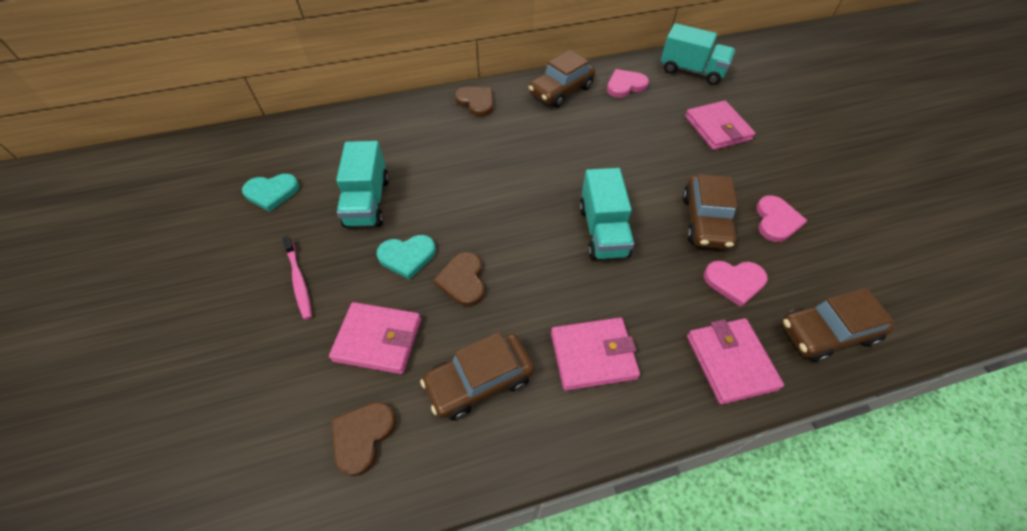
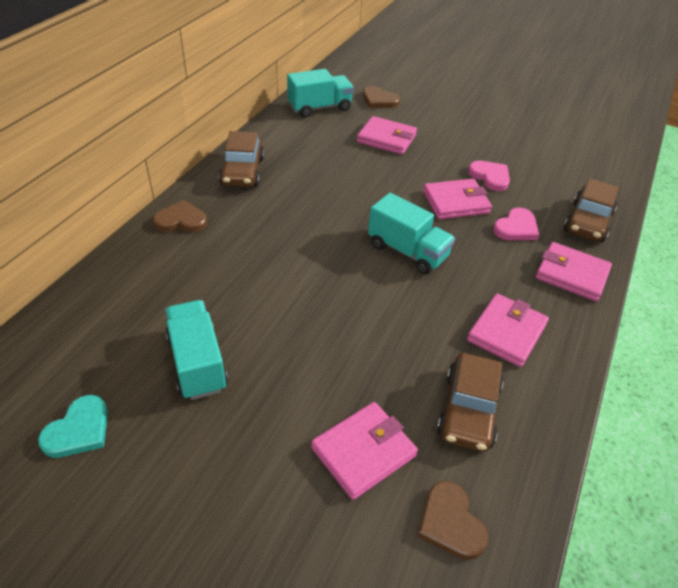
camera: 50 degrees left, 10 degrees down
pink toothbrush [282,236,312,320] -> none
turquoise truck [336,141,389,227] -> turquoise truck turned 150 degrees counterclockwise [165,300,228,400]
turquoise heart [376,235,436,280] -> none
brown heart [433,252,485,307] -> brown heart moved to [363,86,400,108]
pink heart [607,69,649,98] -> none
brown car [682,175,738,249] -> pink wallet [423,179,492,219]

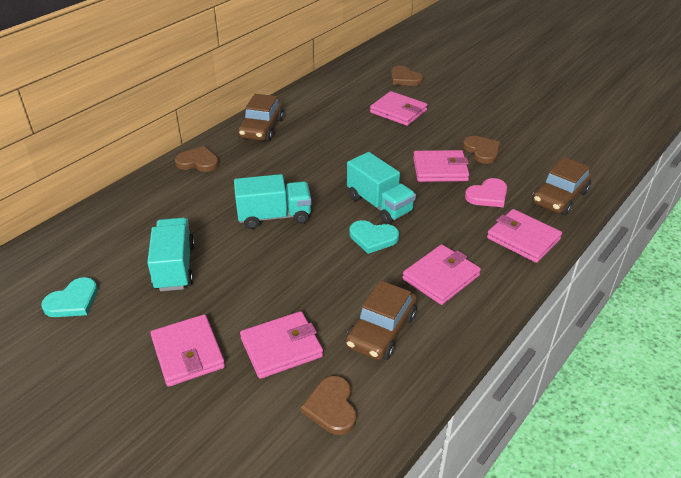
camera: 15 degrees right, 5 degrees down
turquoise truck [287,69,354,118] -> turquoise truck moved to [234,174,312,229]
pink heart [468,161,510,191] -> brown heart [463,136,500,164]
none -> pink wallet [150,314,225,387]
none -> turquoise heart [349,220,399,254]

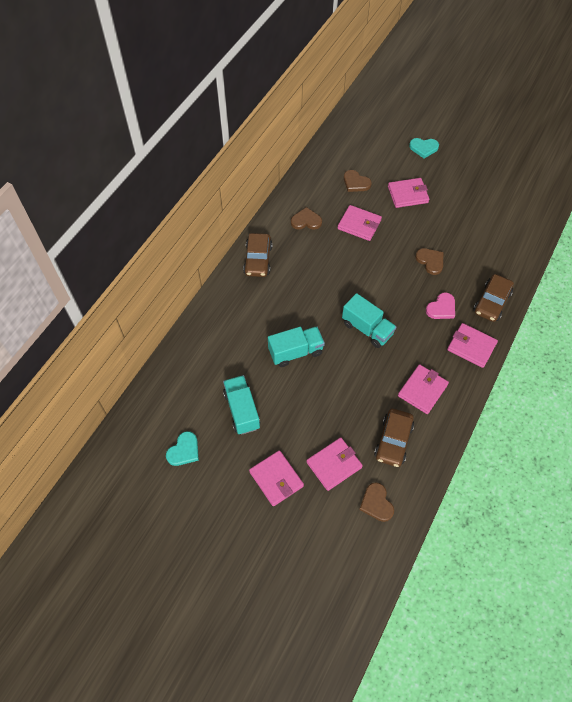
camera: 10 degrees left, 20 degrees up
brown heart [175,146,219,172] -> brown heart moved to [291,207,322,230]
turquoise heart [349,220,399,254] -> turquoise heart moved to [409,138,439,158]
pink wallet [413,150,469,182] -> pink wallet moved to [388,178,429,208]

